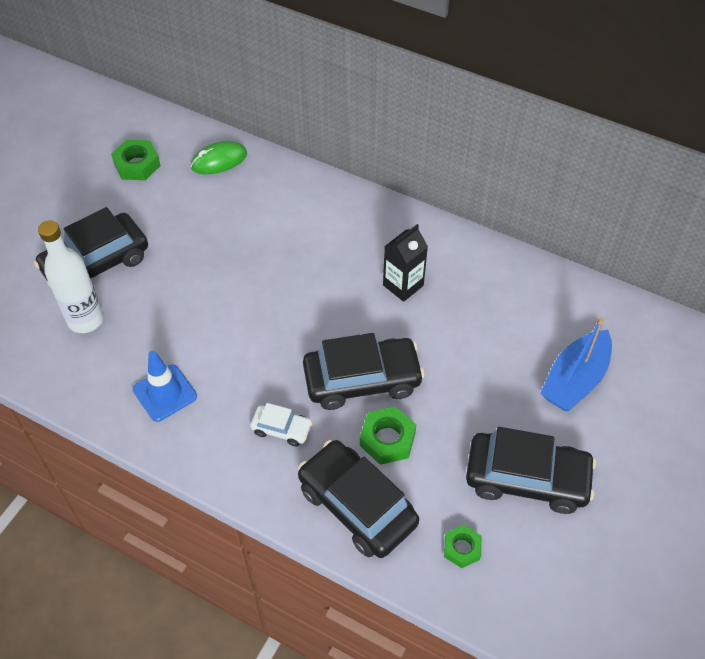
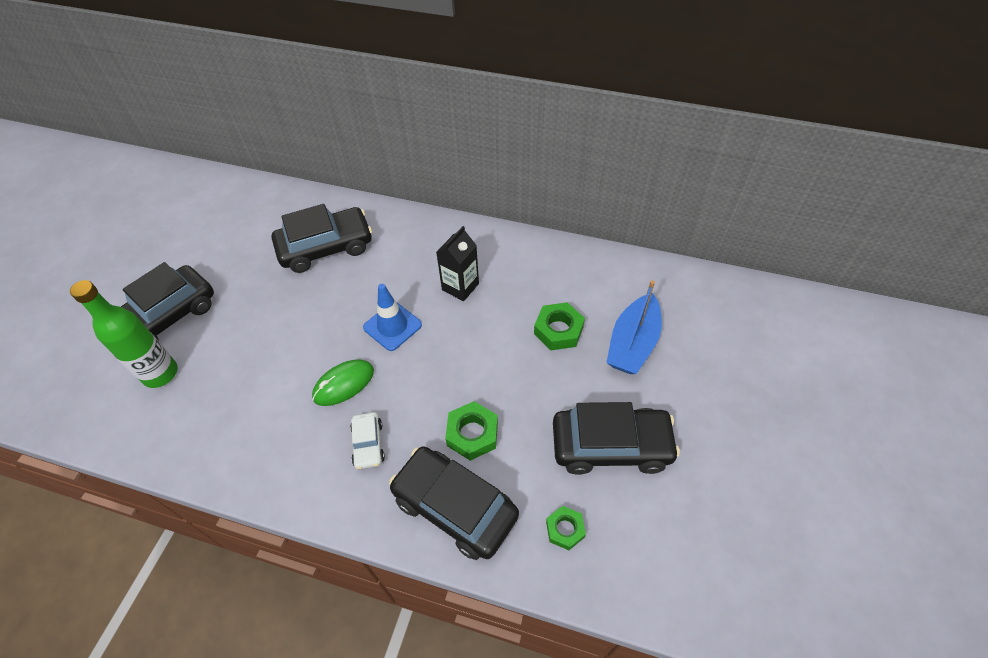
camera: 10 degrees left, 0 degrees up
white bottle [38,220,104,333] -> green bottle [70,280,178,388]
green nut [111,140,161,180] -> green nut moved to [534,302,585,350]
blue traffic cone [133,351,197,422] -> blue traffic cone moved to [363,284,422,351]
green mouse [191,141,247,174] -> green mouse moved to [312,360,374,406]
white car [250,403,313,446] -> white car turned 75 degrees clockwise [350,412,385,469]
black car [303,333,425,410] -> black car moved to [272,204,372,273]

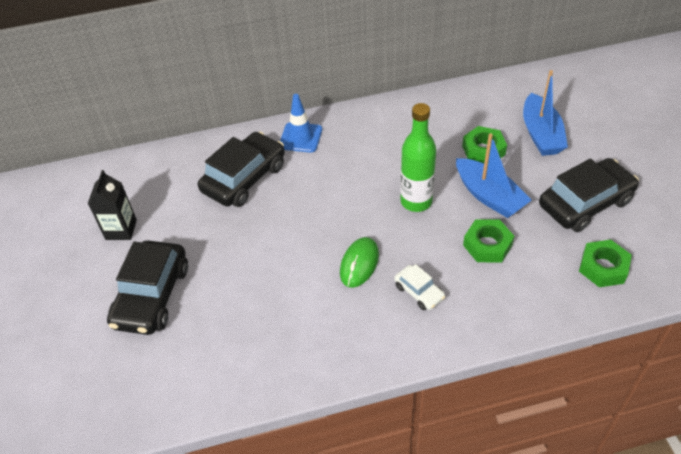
camera: 30 degrees left, 5 degrees down
green bottle [70,280,178,388] -> green bottle moved to [400,103,436,212]
blue traffic cone [363,284,422,351] -> blue traffic cone moved to [280,94,322,153]
black car [389,446,519,560] -> none
black carton [436,226,479,301] -> black carton moved to [88,170,137,240]
green nut [546,506,586,550] -> green nut [579,240,632,287], size x1.52
none -> blue boat [456,134,532,218]

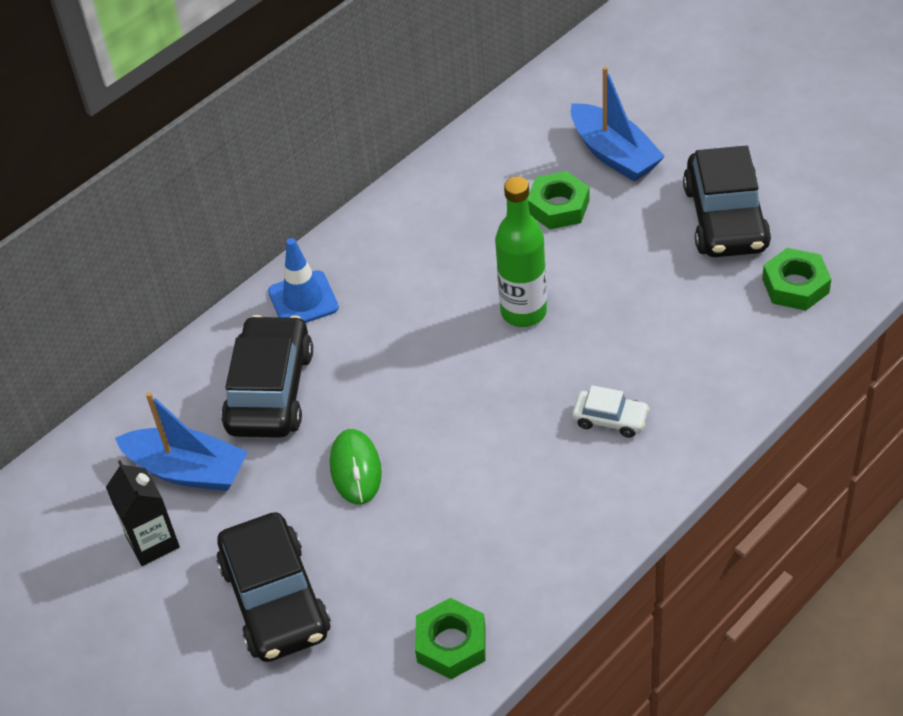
camera: 30 degrees left, 0 degrees up
green mouse [340,237,379,288] -> green mouse moved to [330,429,382,505]
blue boat [456,134,532,218] -> blue boat moved to [115,392,248,491]
green nut [463,220,514,262] -> green nut moved to [415,598,486,679]
black car [539,158,639,232] -> black car turned 150 degrees clockwise [683,146,771,257]

